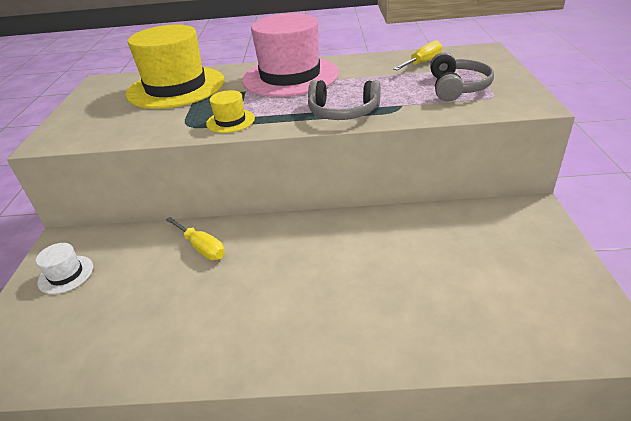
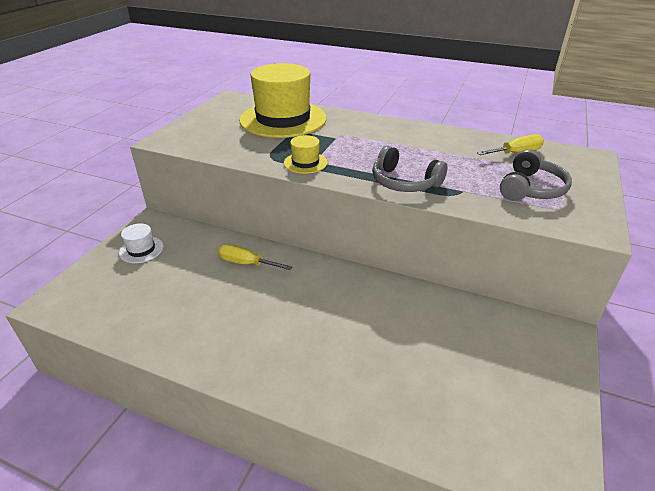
camera: 20 degrees right, 0 degrees up
yellow screwdriver [166,217,225,260] -> yellow screwdriver turned 135 degrees clockwise [218,244,292,270]
pink hat [242,13,339,97] -> none

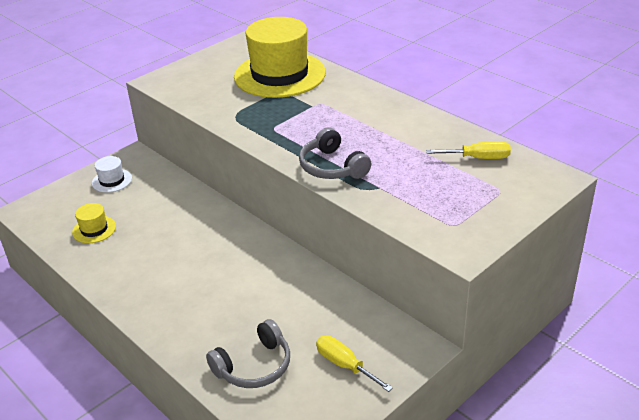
camera: 25 degrees right, 0 degrees up
yellow screwdriver [218,244,292,270] -> yellow screwdriver moved to [316,336,393,392]
yellow hat [284,135,328,174] -> yellow hat moved to [72,203,116,243]
grey headphones [500,149,572,201] -> grey headphones moved to [206,319,290,388]

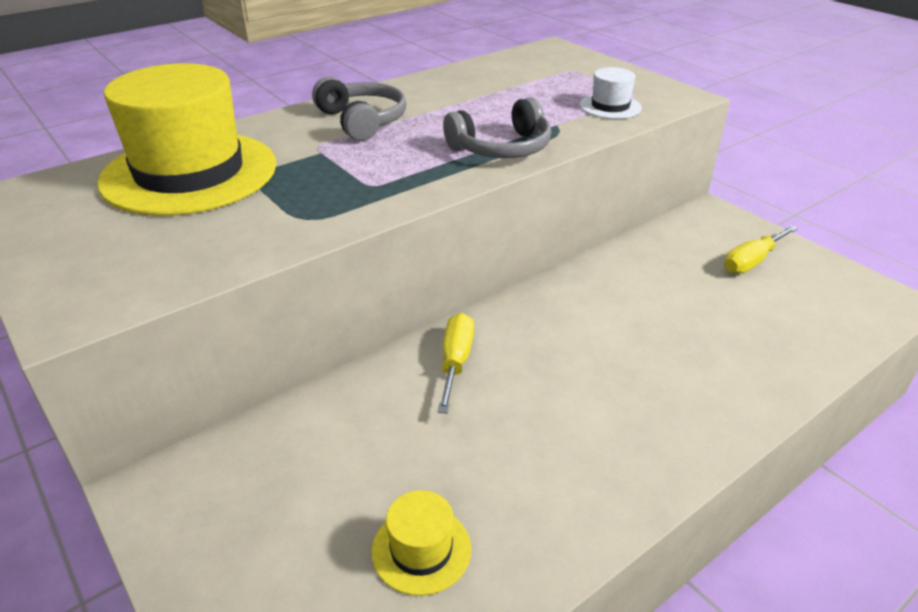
camera: 85 degrees left, 0 degrees up
white hat [92,156,132,193] -> white hat moved to [580,67,642,119]
grey headphones [206,319,290,388] -> grey headphones moved to [312,77,406,141]
yellow screwdriver [426,141,511,159] -> yellow screwdriver moved to [438,313,474,414]

